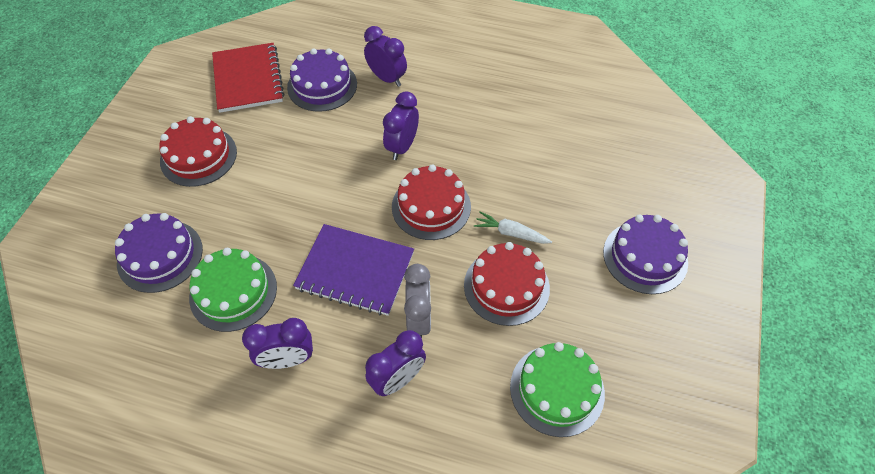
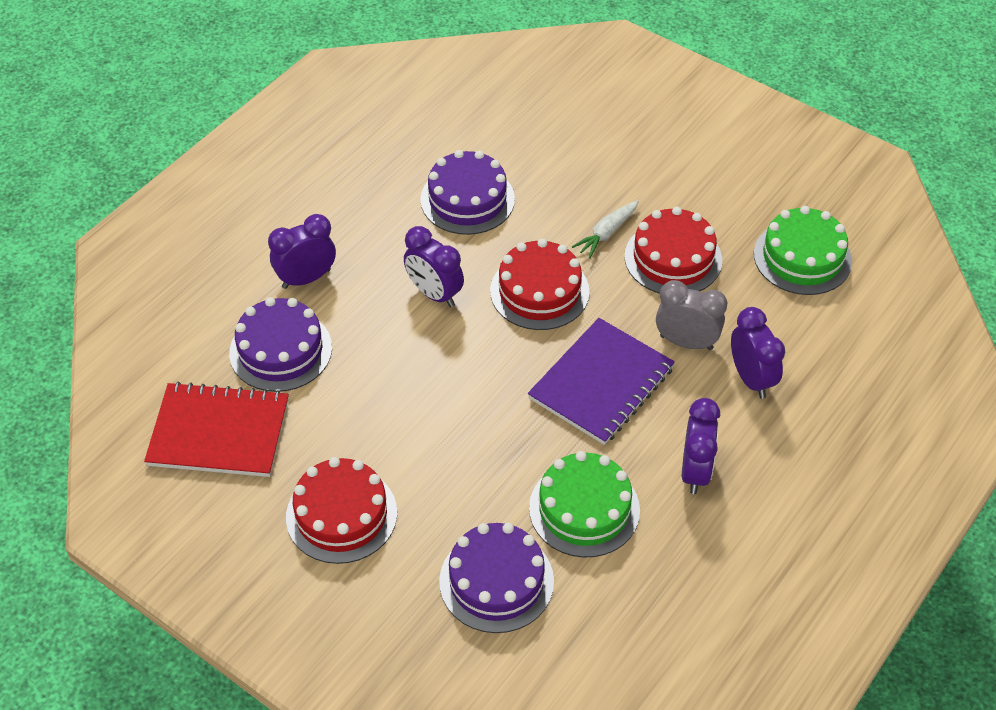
camera: 70 degrees left, 5 degrees down
purple cake [603,215,688,294] -> purple cake moved to [420,150,515,235]

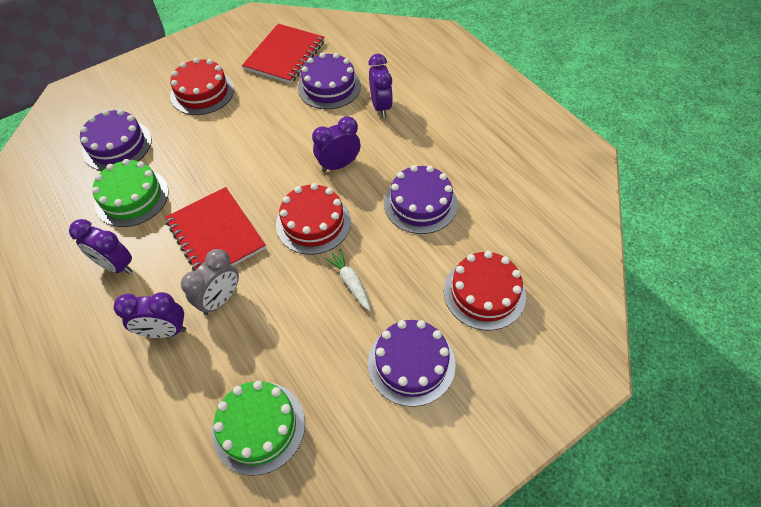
camera: 110 degrees right, 5 degrees up
purple notebook [528,318,675,445] -> red notebook [165,187,266,271]
red cake [625,207,722,294] -> red cake moved to [444,251,526,330]
none -> purple cake [368,320,455,407]

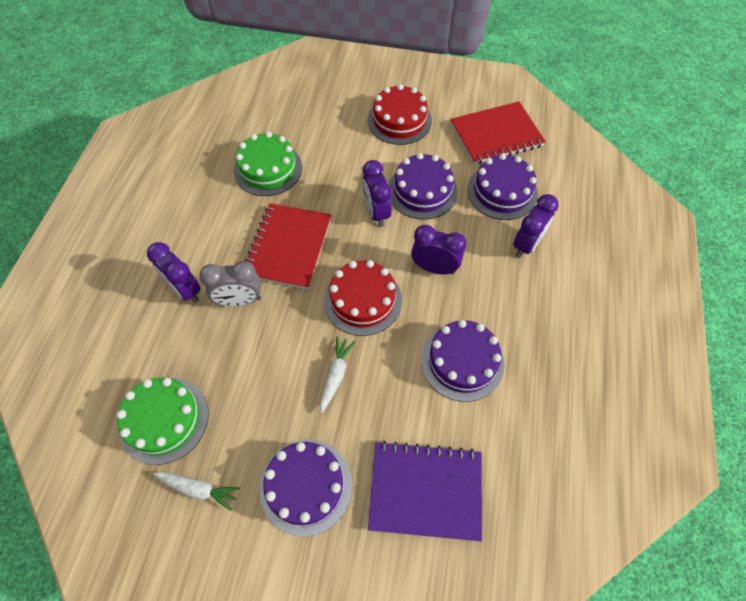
camera: 45 degrees right, 5 degrees up
purple clock [69,219,132,274] -> purple clock moved to [362,160,392,227]
purple cake [80,109,152,171] -> purple cake moved to [389,153,458,219]
red cake [444,251,526,330] -> purple notebook [368,441,482,541]
none -> white carrot [153,472,240,511]

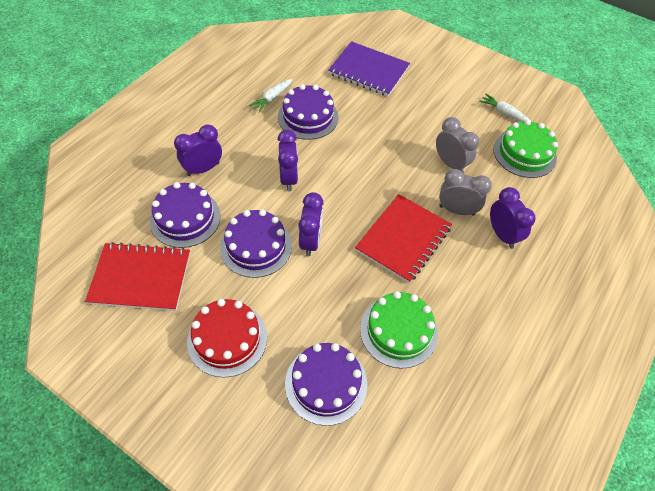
camera: 160 degrees left, 5 degrees down
purple cake [260,439,352,537] -> purple cake moved to [285,343,368,426]
white carrot [320,336,356,413] -> white carrot moved to [249,79,293,113]
red cake [324,260,402,336] -> none
purple clock [411,225,467,274] -> purple clock turned 135 degrees counterclockwise [277,130,298,192]
none -> grey clock [436,117,479,173]

